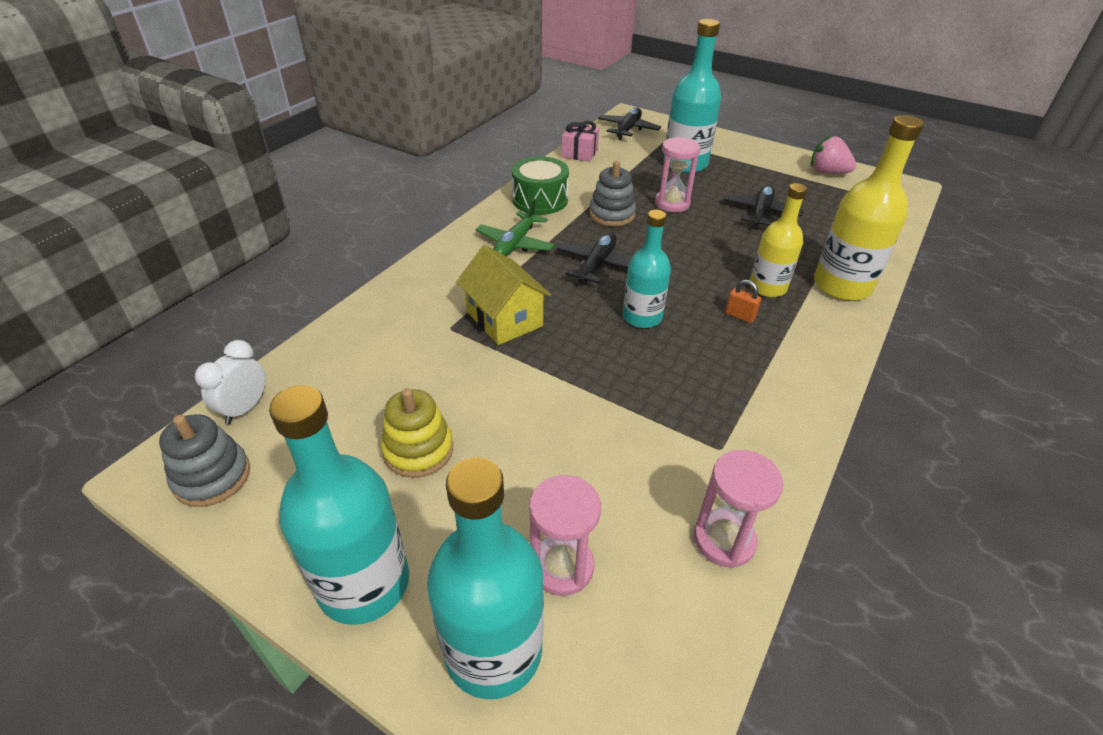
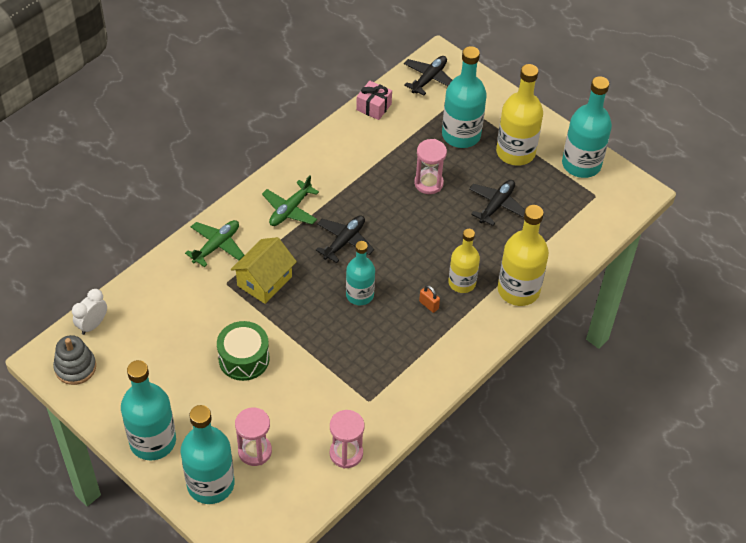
camera: 10 degrees right, 10 degrees up
yellow stacking toy [381,388,453,478] -> none
yellow house [456,245,551,345] -> yellow house turned 60 degrees clockwise [230,237,297,304]
green drum [512,156,569,215] -> green drum moved to [217,321,270,381]
grey stacking toy [589,161,636,226] -> none
pink strawberry [811,135,857,174] -> turquoise bottle [562,76,612,178]
none -> green plane [185,220,244,267]
none -> yellow bottle [496,64,543,166]

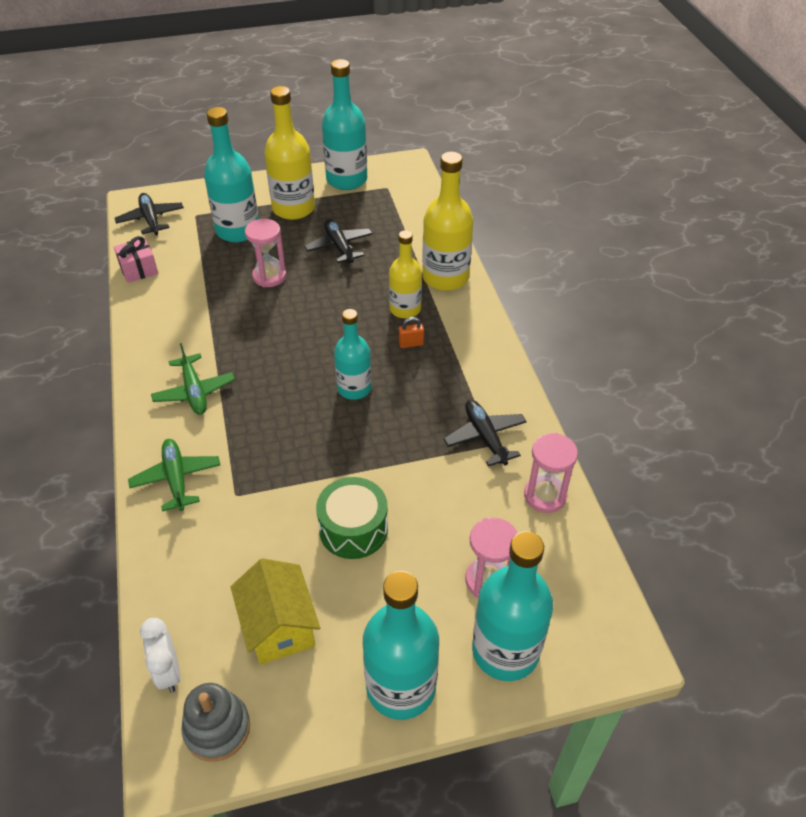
camera: 55 degrees left, 5 degrees down
yellow house [230,237,297,304] -> yellow house moved to [231,558,320,665]
black plane [316,215,374,263] -> black plane moved to [444,400,527,466]

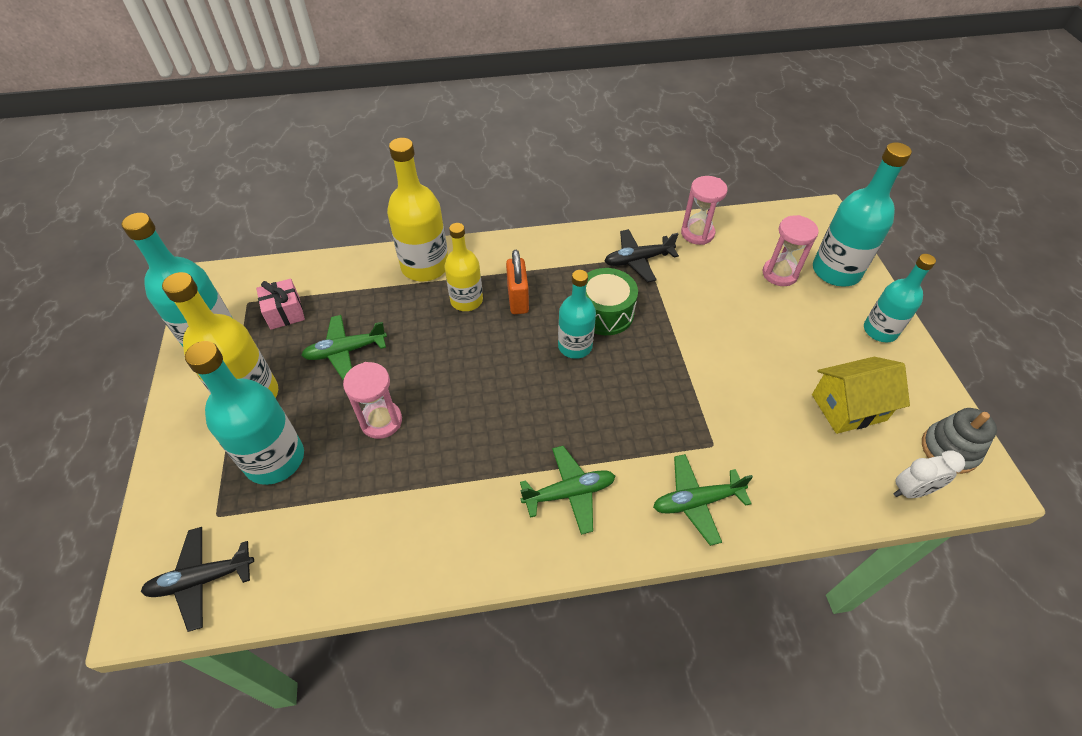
camera: 85 degrees left, 5 degrees up
pink gift [114,236,158,283] -> pink gift moved to [256,279,305,330]
black plane [304,219,373,264] -> green plane [301,315,387,380]
green drum [316,477,388,559] -> green drum moved to [586,268,638,335]
turquoise bottle [363,571,439,720] -> turquoise bottle [864,254,936,342], size x0.65
orange padlock [399,317,424,348] -> orange padlock [506,250,529,314], size x1.73

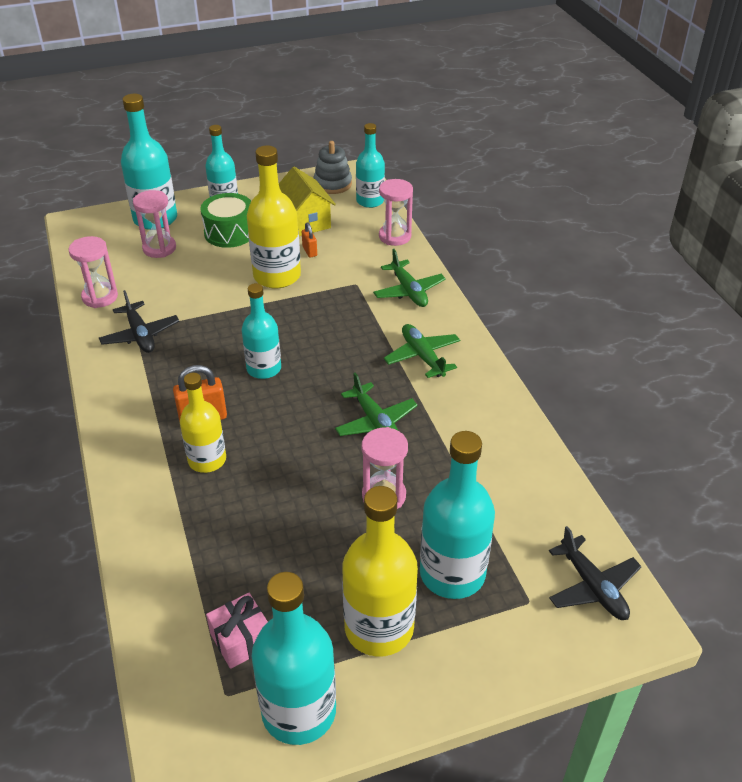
camera: 100 degrees left, 10 degrees down
green plane [301,315,387,380] -> green plane moved to [335,373,418,436]
yellow bottle [387,138,448,281] -> yellow bottle moved to [247,145,301,288]
green drum [586,268,638,335] -> green drum moved to [200,193,251,248]
white clock [893,450,965,498] -> turquoise bottle [356,123,385,208]
none -> orange padlock [302,222,317,258]
none -> pink hourglass [379,179,413,246]

